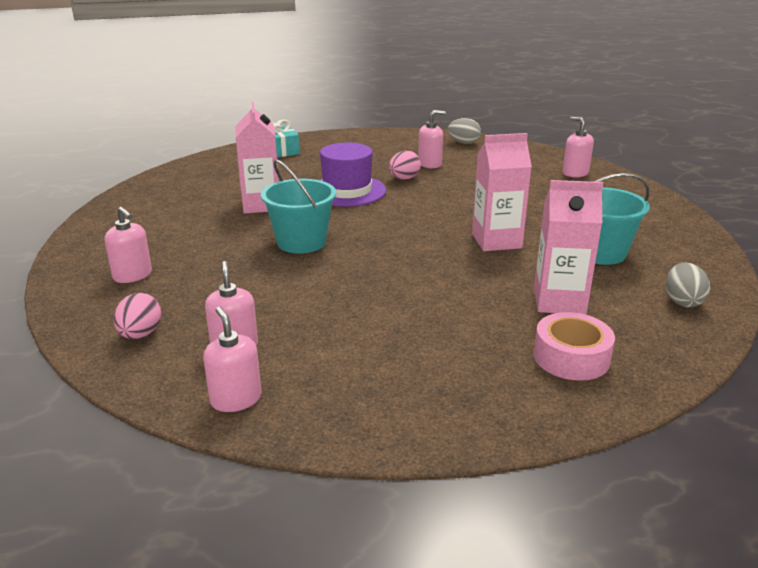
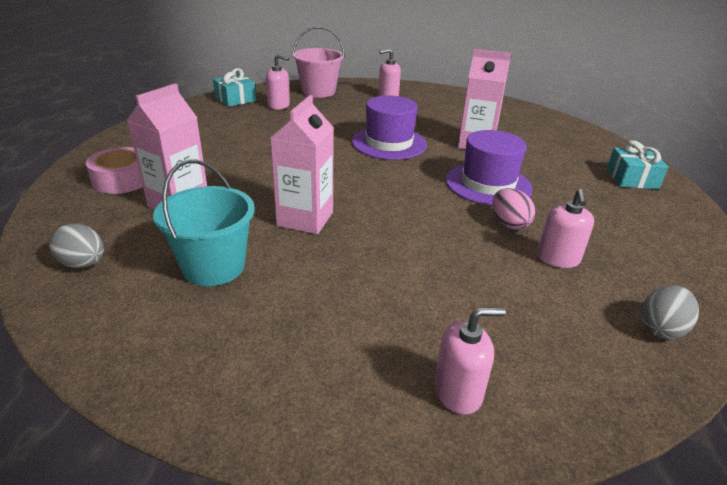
camera: 115 degrees right, 5 degrees up
pink egg [114,293,161,339] -> pink bucket [292,26,345,98]
pink soap dispenser [203,307,261,412] -> turquoise gift [213,68,256,107]
turquoise bucket [261,159,336,254] -> purple hat [352,96,427,160]

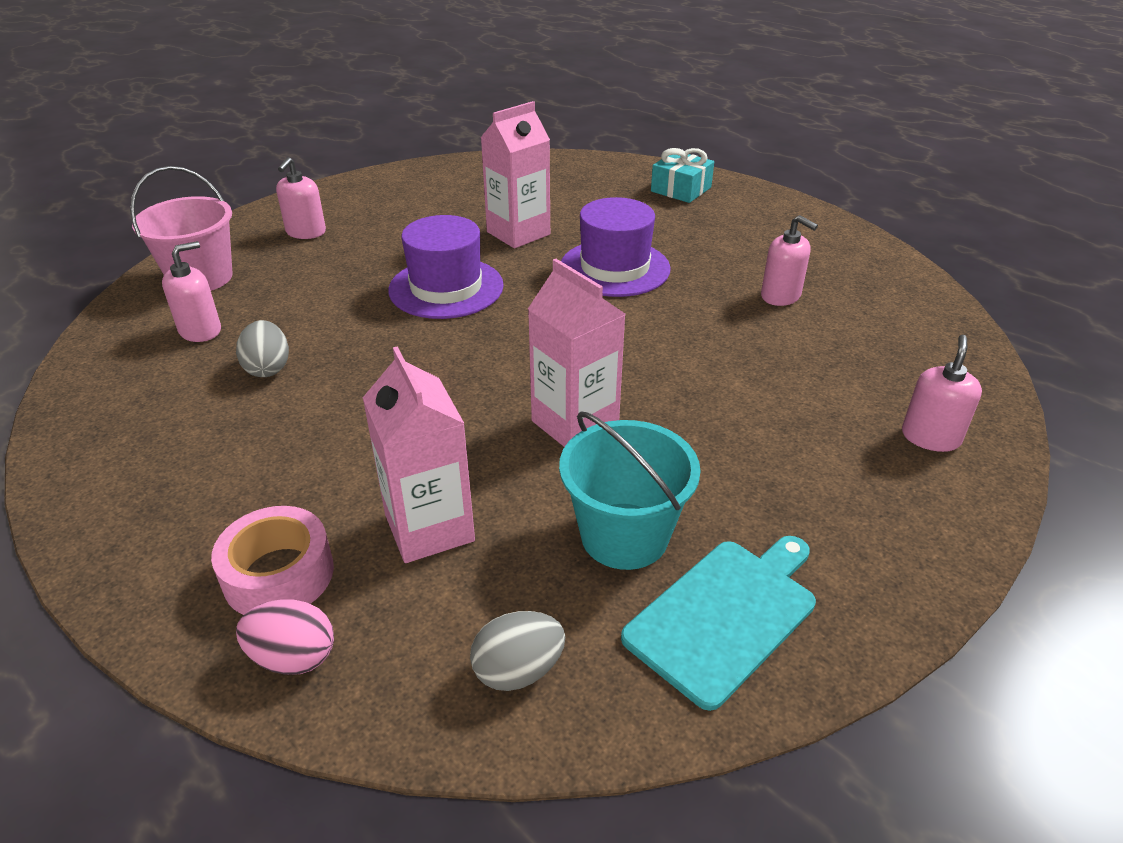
camera: 55 degrees left, 5 degrees up
turquoise gift [213,68,256,107] -> none
pink egg [492,188,535,230] -> pink egg moved to [236,599,334,675]
grey egg [641,286,699,339] -> grey egg moved to [236,320,289,377]
none -> turquoise cutting board [621,536,816,711]

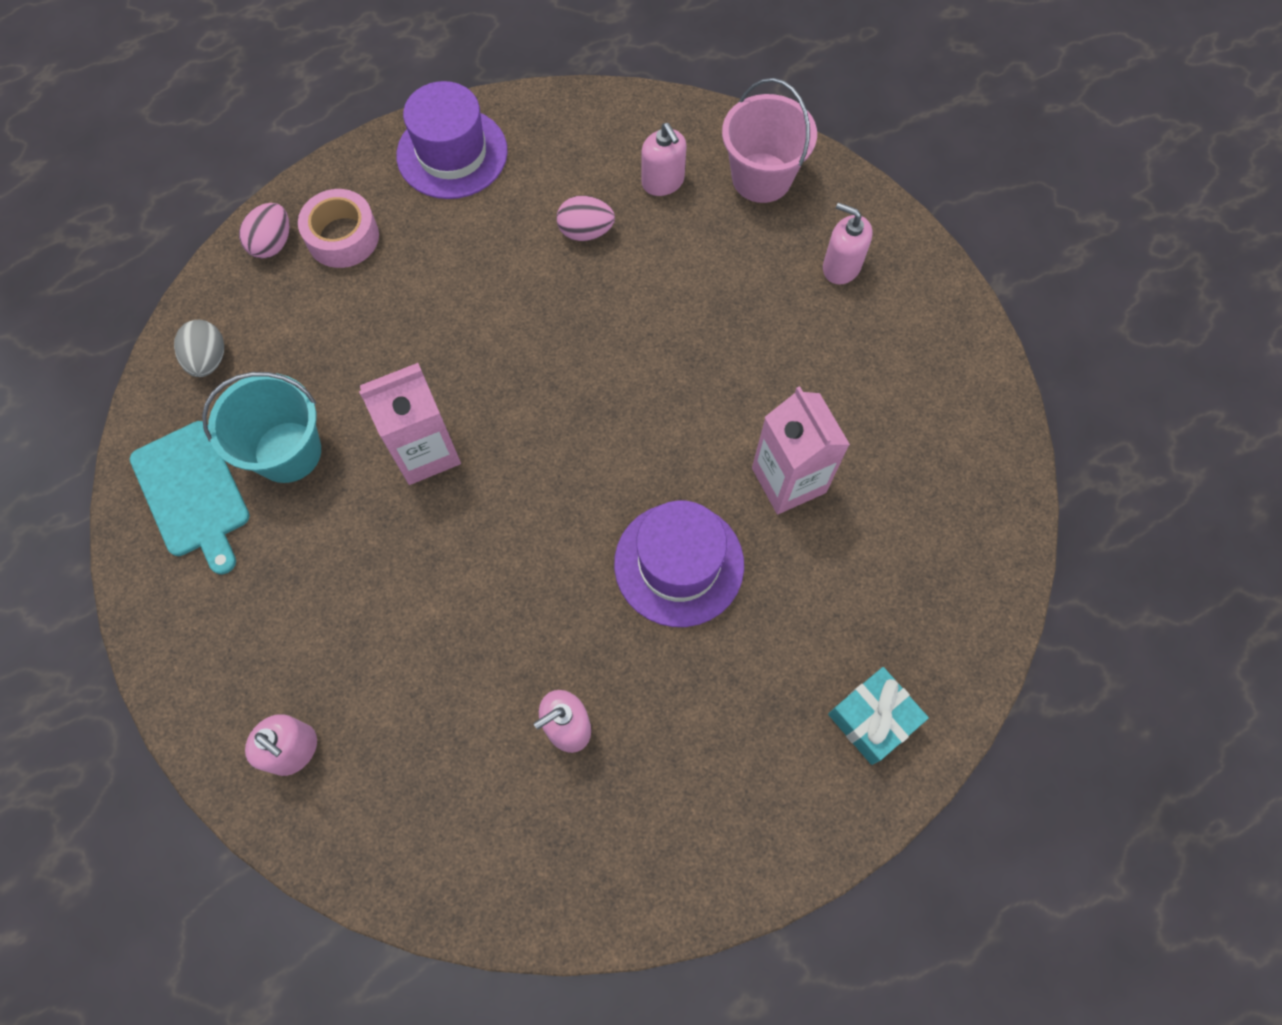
camera: 105 degrees right, 30 degrees up
grey egg [236,320,289,377] -> pink egg [557,196,615,241]
pink carton [363,346,475,563] -> none
purple hat [388,215,504,319] -> purple hat moved to [396,81,508,199]

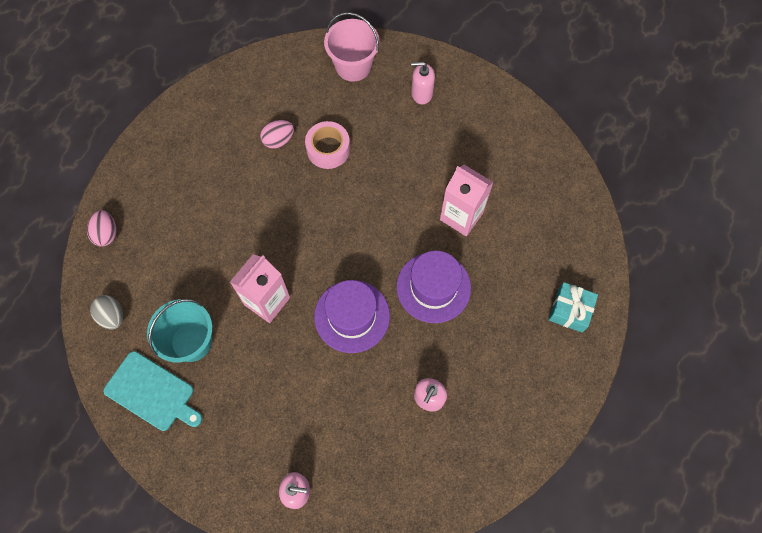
camera: 30 degrees left, 0 degrees up
pink tape [298,189,379,268] -> pink tape moved to [305,121,350,169]
purple hat [396,81,508,199] -> purple hat moved to [314,280,390,353]
pink soap dispenser [642,123,686,196] -> none

